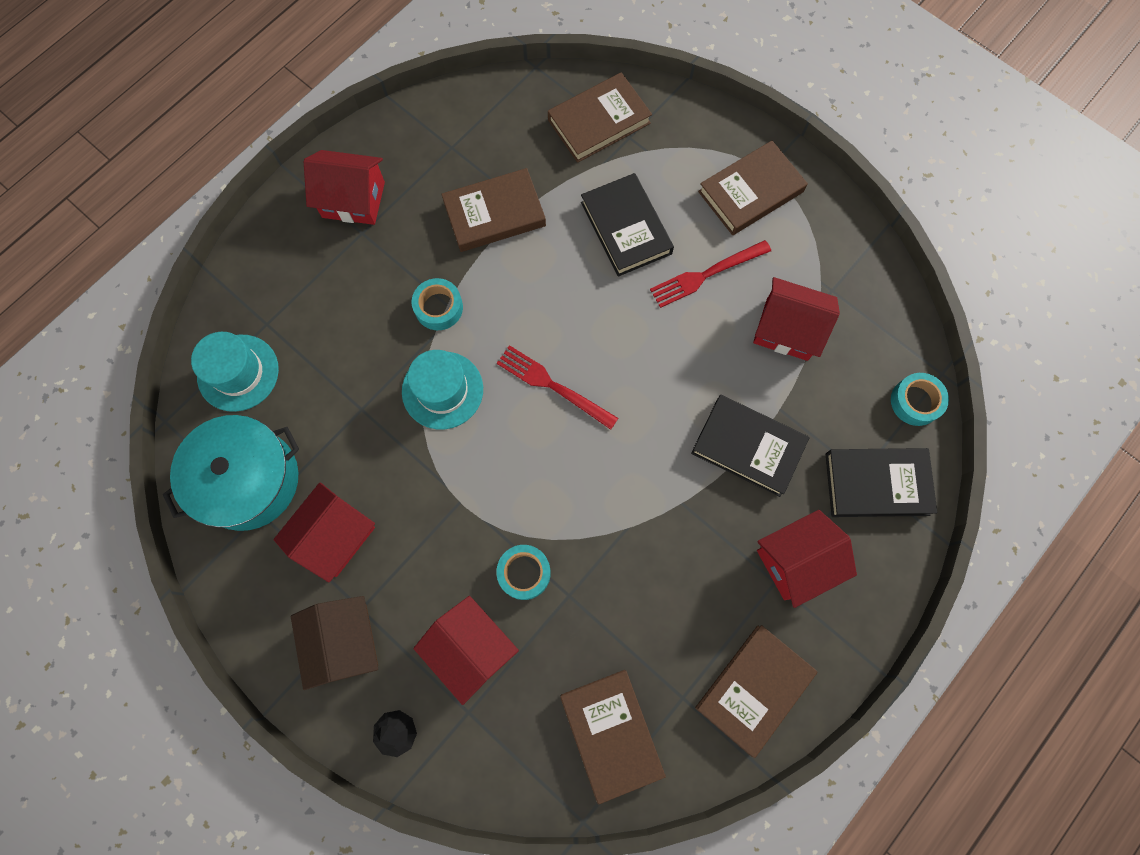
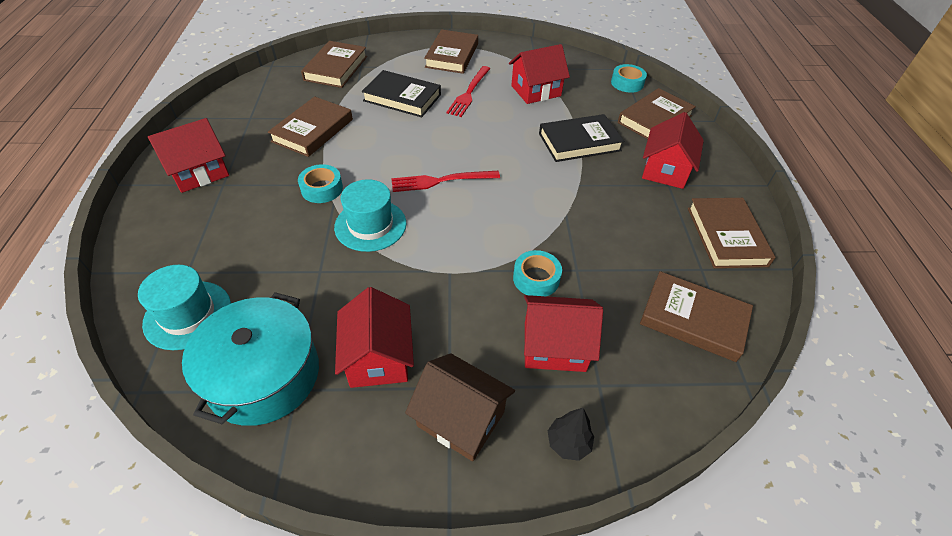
camera: 45 degrees left, 25 degrees down
black book [826,448,937,517] -> brown book [618,88,696,139]

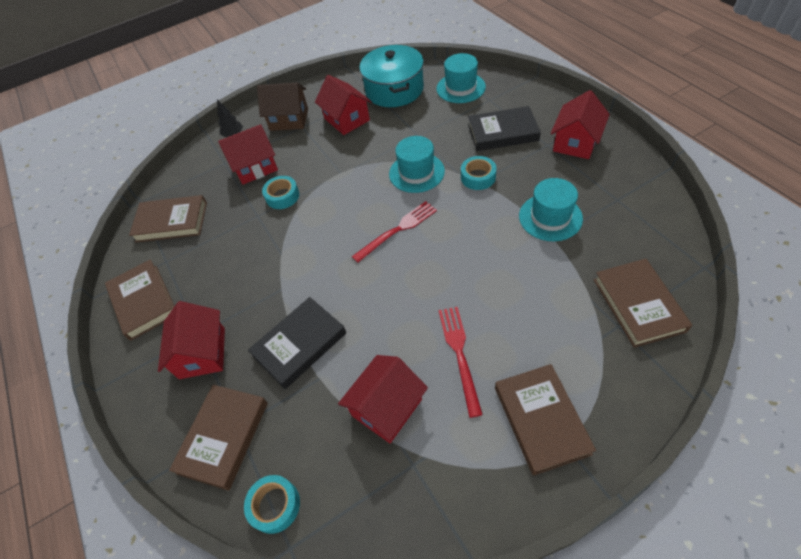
camera: 160 degrees right, 5 degrees up
brown book [268,96,353,157] -> turquoise hat [519,178,583,241]
black book [362,70,441,117] -> black book moved to [468,106,541,151]

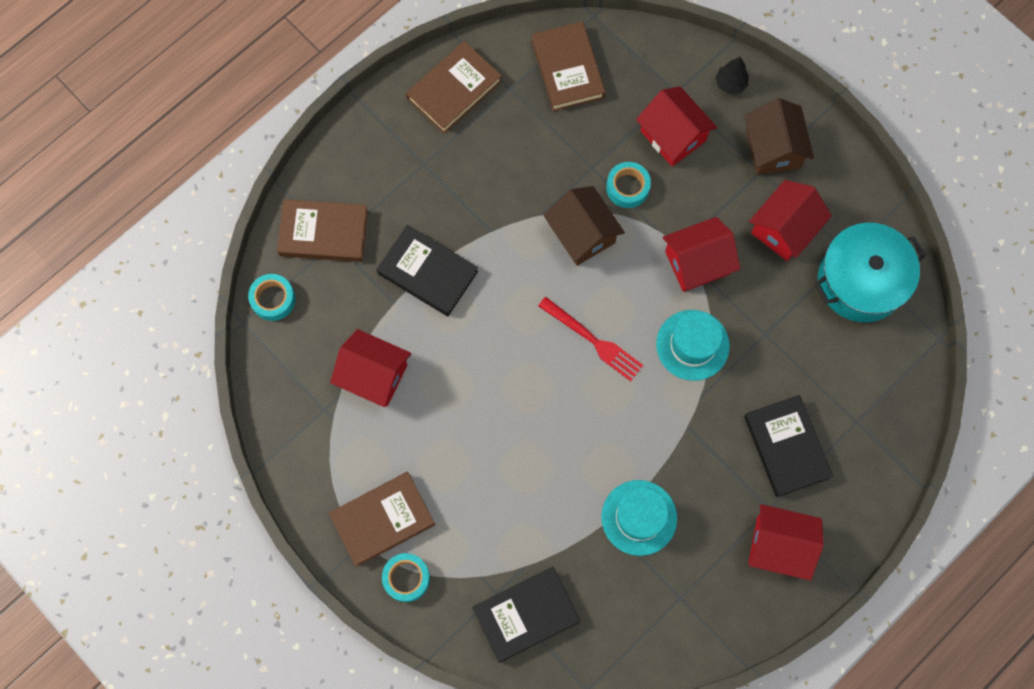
camera: 70 degrees right, 20 degrees up
red house [158,301,225,379] -> red house moved to [663,217,740,292]
turquoise hat [436,53,486,103] -> none
red fork [439,307,483,418] -> none
turquoise tape [461,156,497,190] -> turquoise tape moved to [382,553,430,602]
brown book [594,259,692,348] -> black book [472,567,580,663]
none -> brown house [543,186,625,266]

